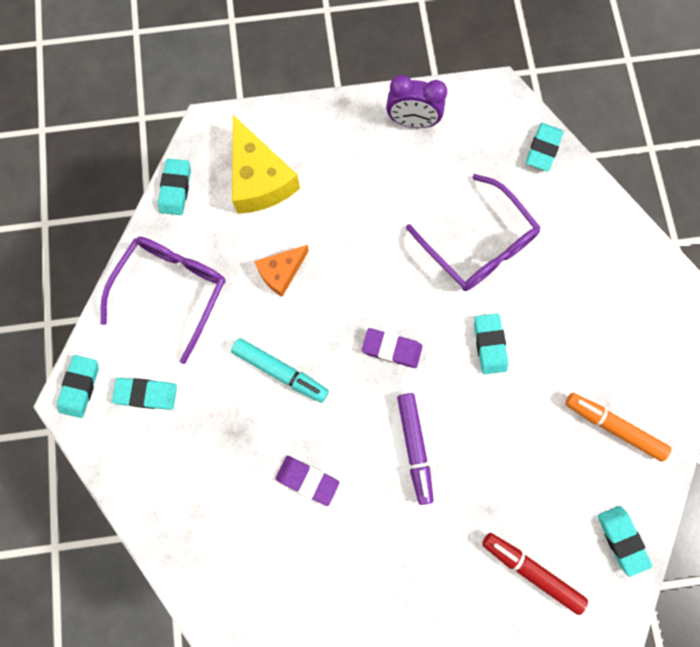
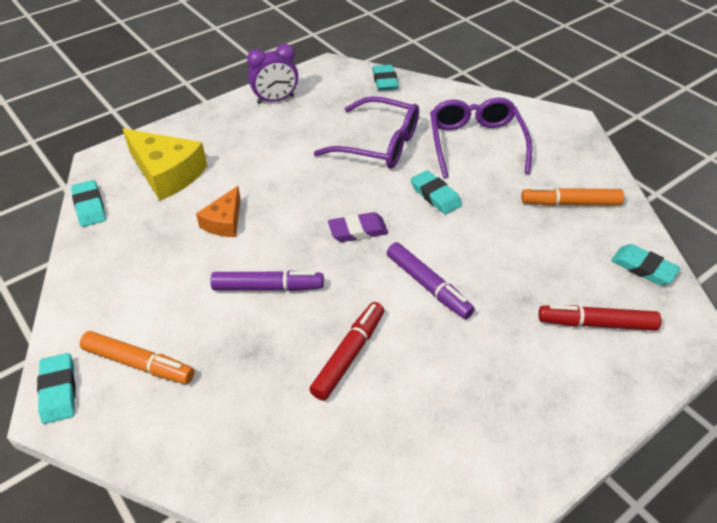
camera: 30 degrees left, 30 degrees down
purple glasses [101,237,225,364] -> purple glasses moved to [430,97,532,178]
turquoise eraser [112,378,177,410] -> orange marker [80,331,194,384]
turquoise marker [231,338,329,403] -> purple marker [210,270,324,291]
purple eraser [276,456,339,506] -> red marker [309,302,384,401]

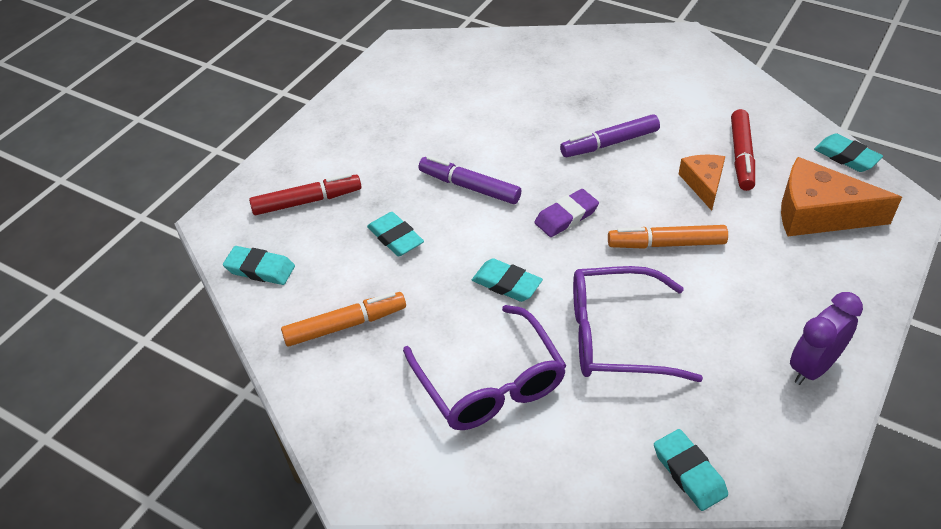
camera: 160 degrees right, 0 degrees up
turquoise eraser [37,353,76,424] -> turquoise eraser moved to [367,212,424,256]
orange marker [80,331,194,384] -> orange marker moved to [608,225,728,249]
yellow cheese [123,128,207,201] -> orange cheese [781,157,902,236]
red marker [309,302,384,401] -> red marker moved to [731,109,755,191]

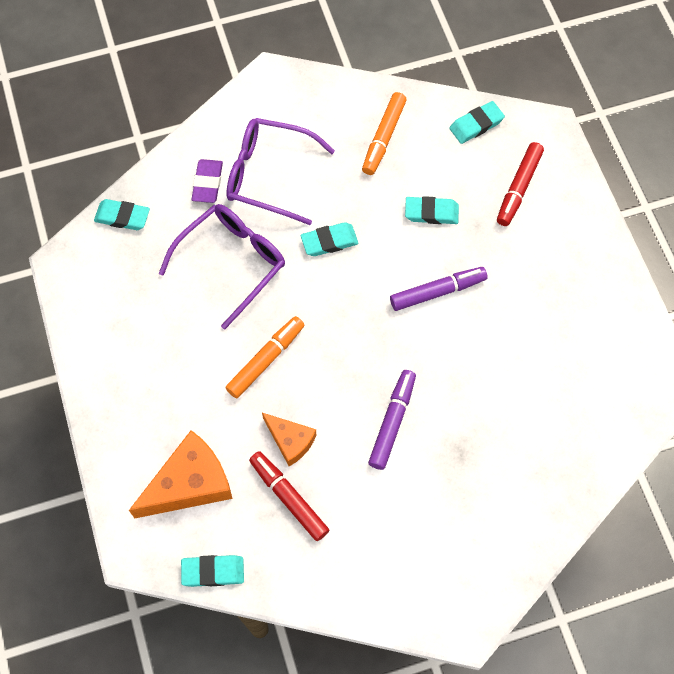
camera: 130 degrees right, 20 degrees up
purple eraser [534,189,599,237] -> purple eraser moved to [192,159,223,203]
purple clock [790,292,863,385] -> none

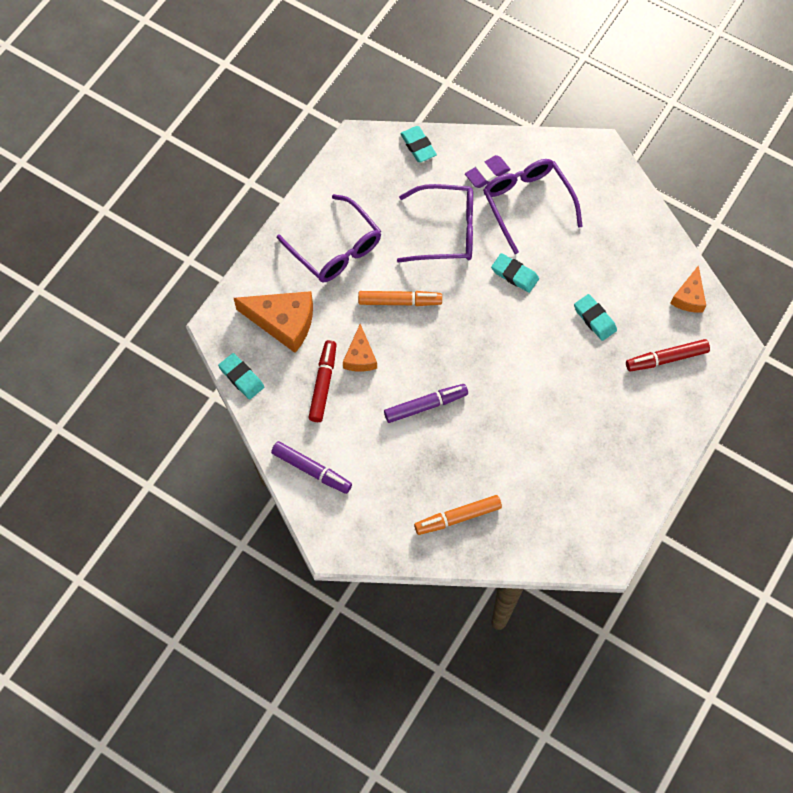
camera: 50 degrees right, 0 degrees up
orange marker [362,92,407,175] -> orange marker moved to [414,495,502,535]
purple marker [390,267,488,311] -> purple marker moved to [271,441,352,494]
turquoise eraser [449,101,505,144] -> orange cheese [670,265,706,313]
none -> purple glasses [277,194,381,283]

